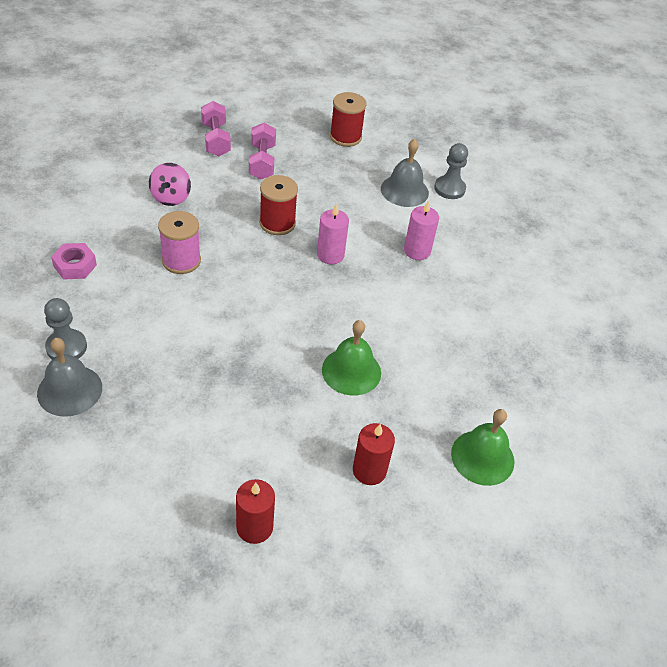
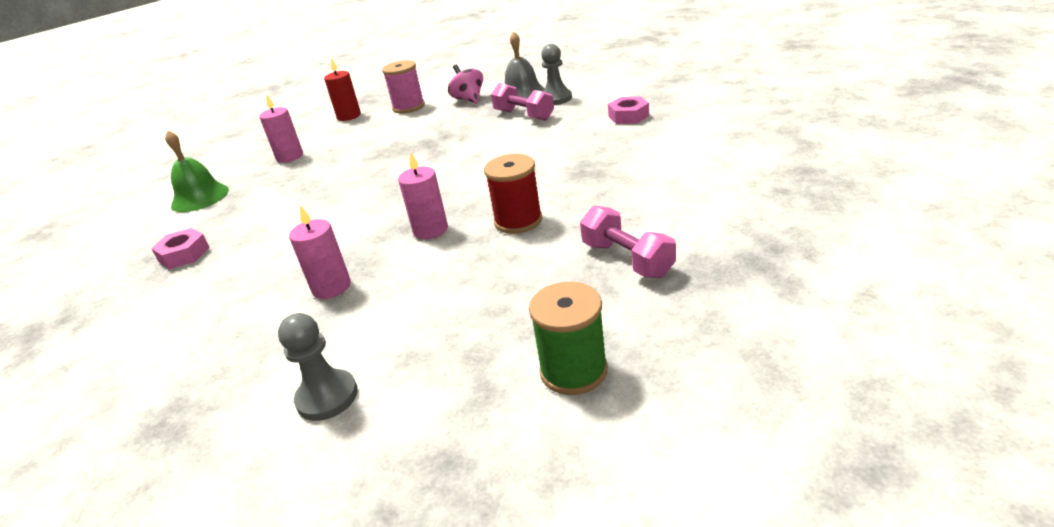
camera: 155 degrees right, 15 degrees down
pink spinning top [149,163,191,206] -> pink spinning top moved to [448,65,483,103]
pink spool [158,211,201,274] -> pink spool moved to [382,60,425,113]
pink dumbbell [201,101,231,156] -> pink dumbbell moved to [491,83,554,121]
green bell [322,320,381,395] -> none
red spool [330,92,367,147] -> green spool [529,282,608,395]
red candle [353,423,395,485] -> pink candle [259,94,303,163]
grey bell [381,139,429,207] -> none
none -> pink nut [151,228,210,269]

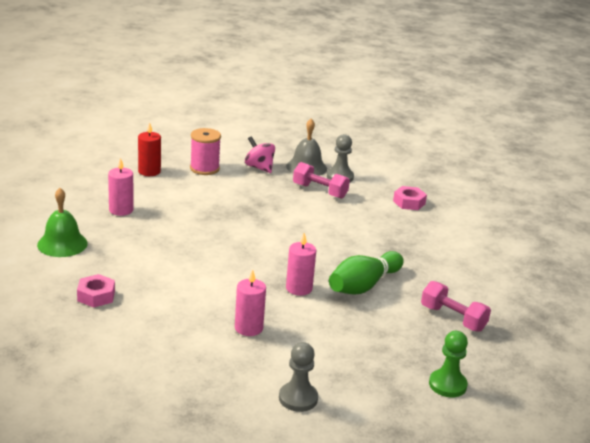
camera: 20 degrees left, 5 degrees down
red spool [484,154,542,234] -> green bowling pin [329,251,404,294]
green spool [529,282,608,395] -> green pawn [429,331,468,397]

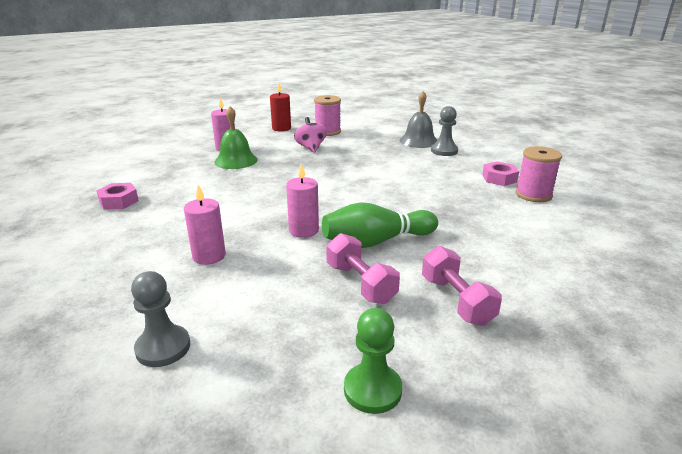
camera: 30 degrees right, 0 degrees up
green bell [37,188,88,257] -> green bell moved to [214,106,258,169]
pink spinning top [245,136,275,173] -> pink spinning top moved to [294,117,327,153]
pink dumbbell [293,162,350,199] -> pink dumbbell moved to [326,233,400,304]
none -> pink spool [516,146,562,202]

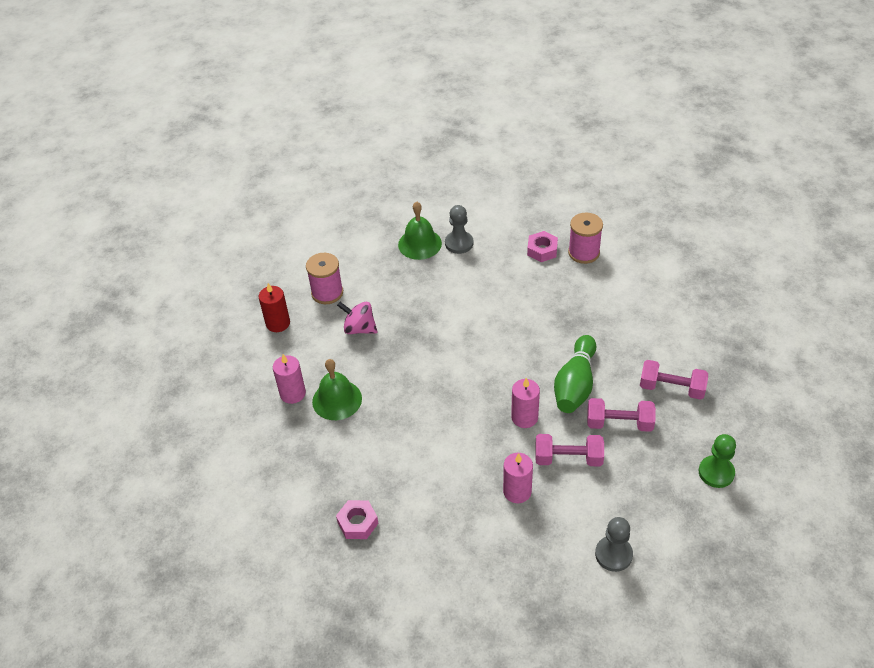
camera: 50 degrees left, 20 degrees up
grey bell [400,91,437,148] -> green bell [398,201,442,260]
none -> pink dumbbell [535,434,604,467]

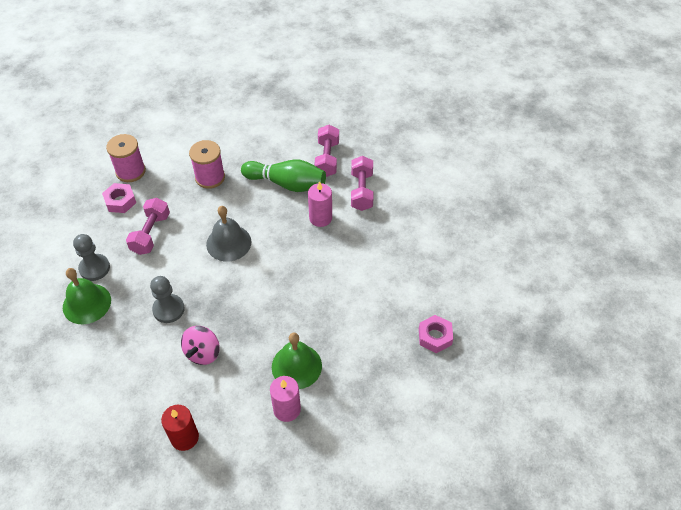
camera: 95 degrees left, 5 degrees up
pink spool [306,253,343,304] -> pink spool moved to [189,140,225,189]
pink candle [503,453,533,503] -> none
grey pawn [595,517,633,572] -> grey pawn moved to [150,276,185,323]
pink dumbbell [640,360,708,400] -> pink dumbbell moved to [126,198,170,255]
green pawn [698,434,736,488] -> none
none -> grey bell [206,206,252,261]

